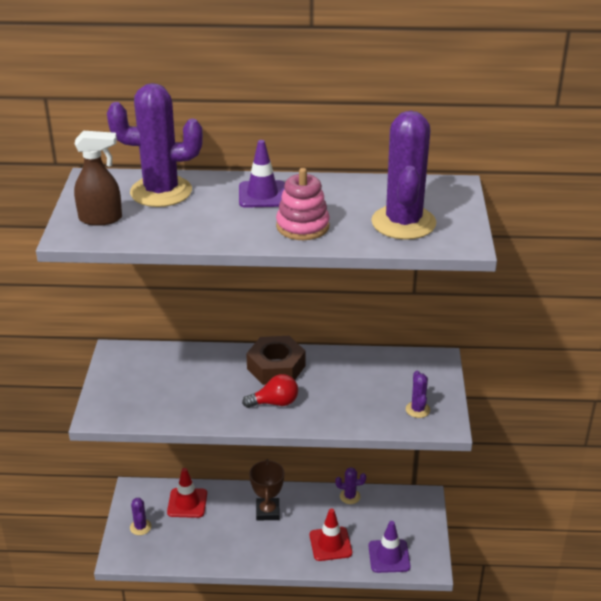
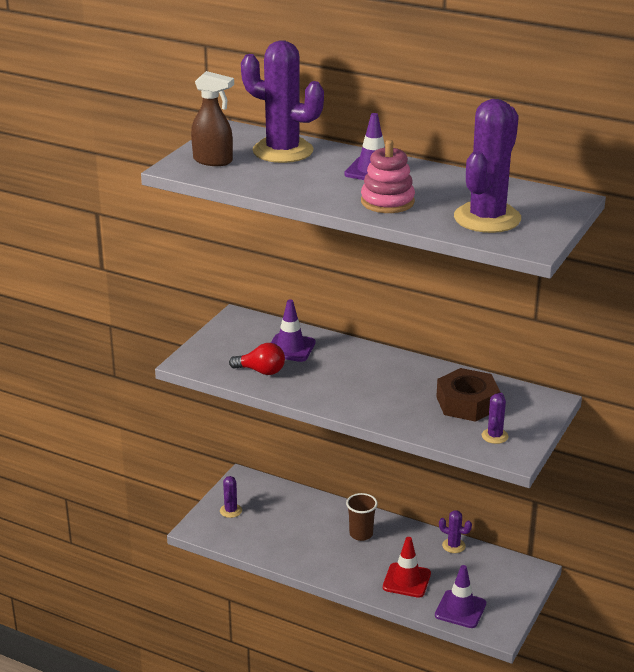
camera: 25 degrees right, 5 degrees down
red traffic cone [167,468,207,518] -> none
red light bulb [242,374,298,408] -> red light bulb moved to [229,343,285,375]
brown nut [246,336,306,385] -> brown nut moved to [436,368,500,422]
brown trophy [249,459,284,521] -> brown cup [346,493,378,541]
none -> purple traffic cone [271,300,316,362]

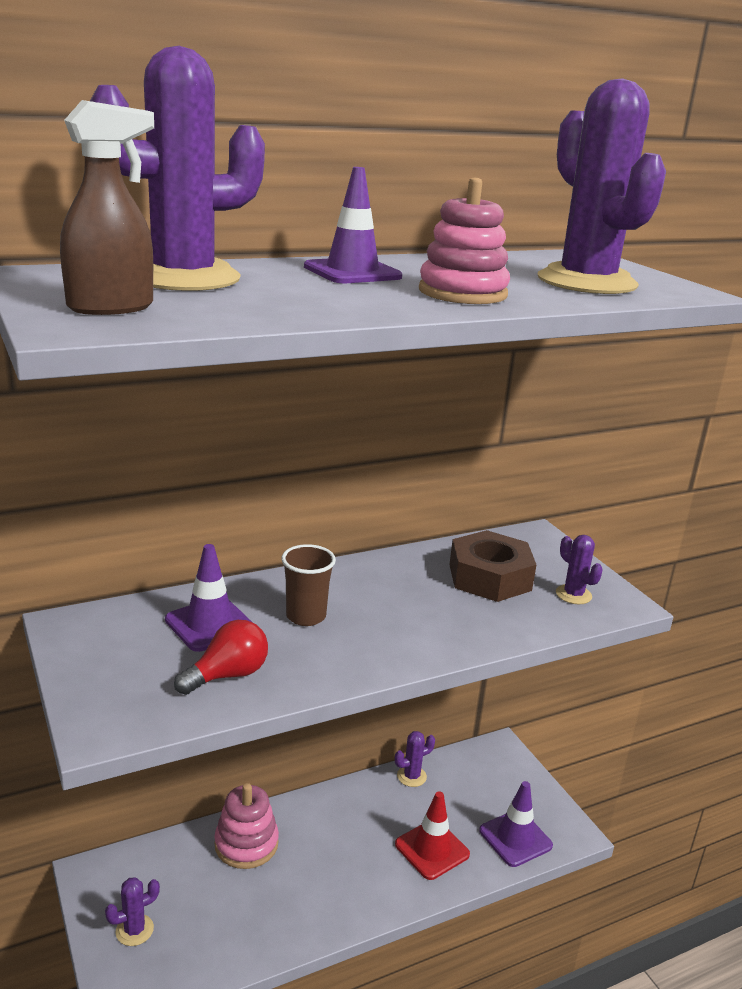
camera: 55 degrees left, 5 degrees down
purple cactus [220,476,242,518] -> purple cactus turned 75 degrees counterclockwise [105,877,160,946]
brown cup [346,493,378,541] -> brown cup moved to [281,544,336,626]
none -> pink stacking toy [214,783,279,869]

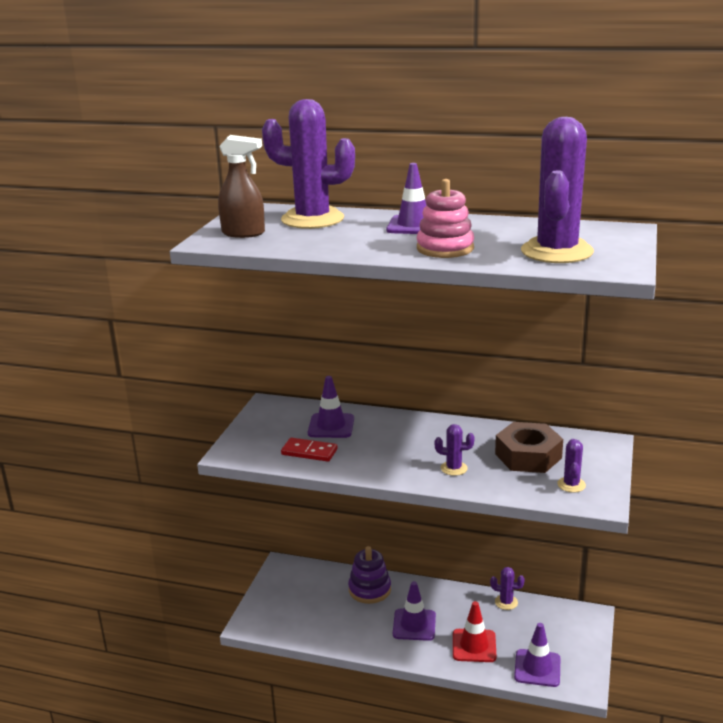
camera: 45 degrees right, 0 degrees up
purple cactus [105,877,160,946] -> purple cactus moved to [435,424,474,476]
red light bulb [174,620,268,695] -> red domino [281,438,338,462]
pink stacking toy [214,783,279,869] -> purple stacking toy [348,546,391,604]
brown cup [281,544,336,626] -> none
none -> purple traffic cone [393,581,436,641]

